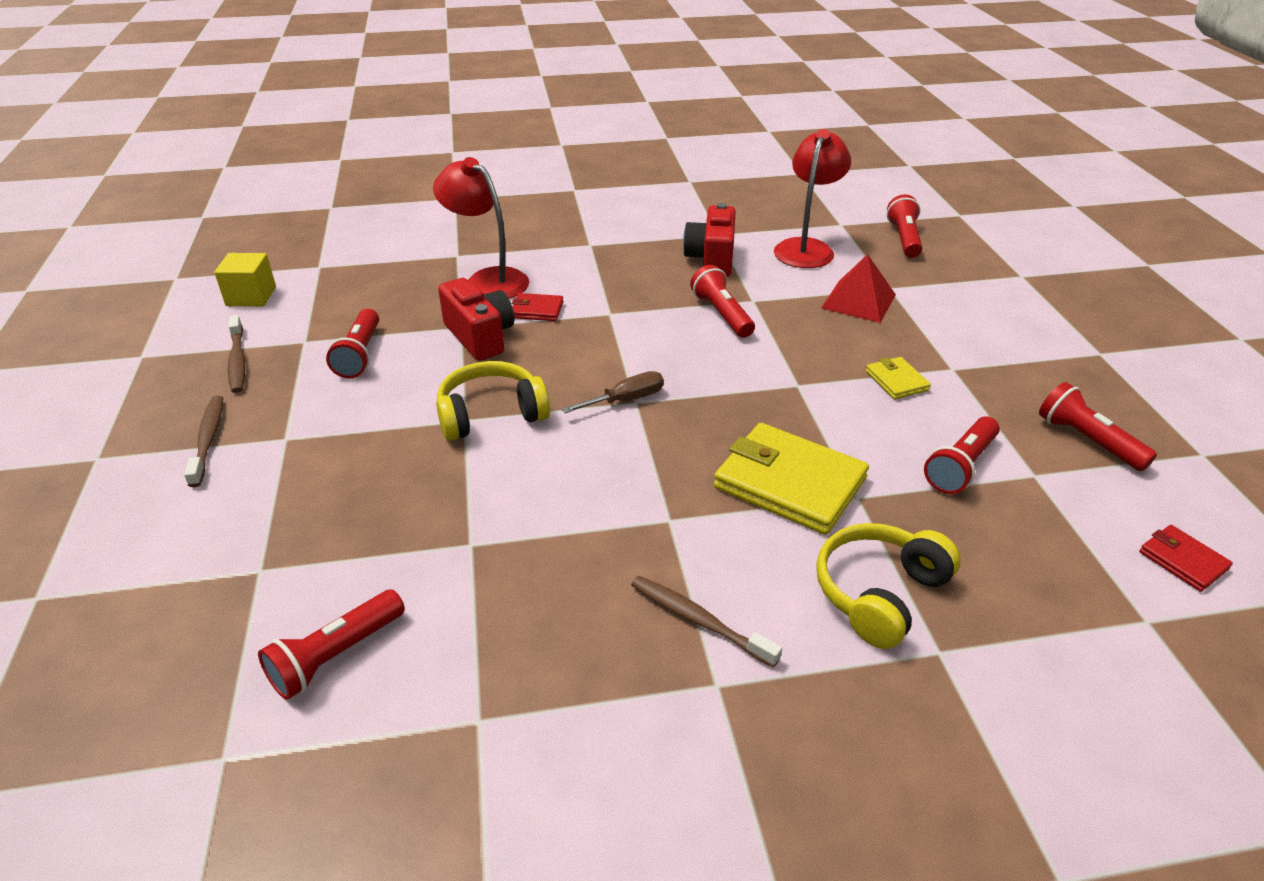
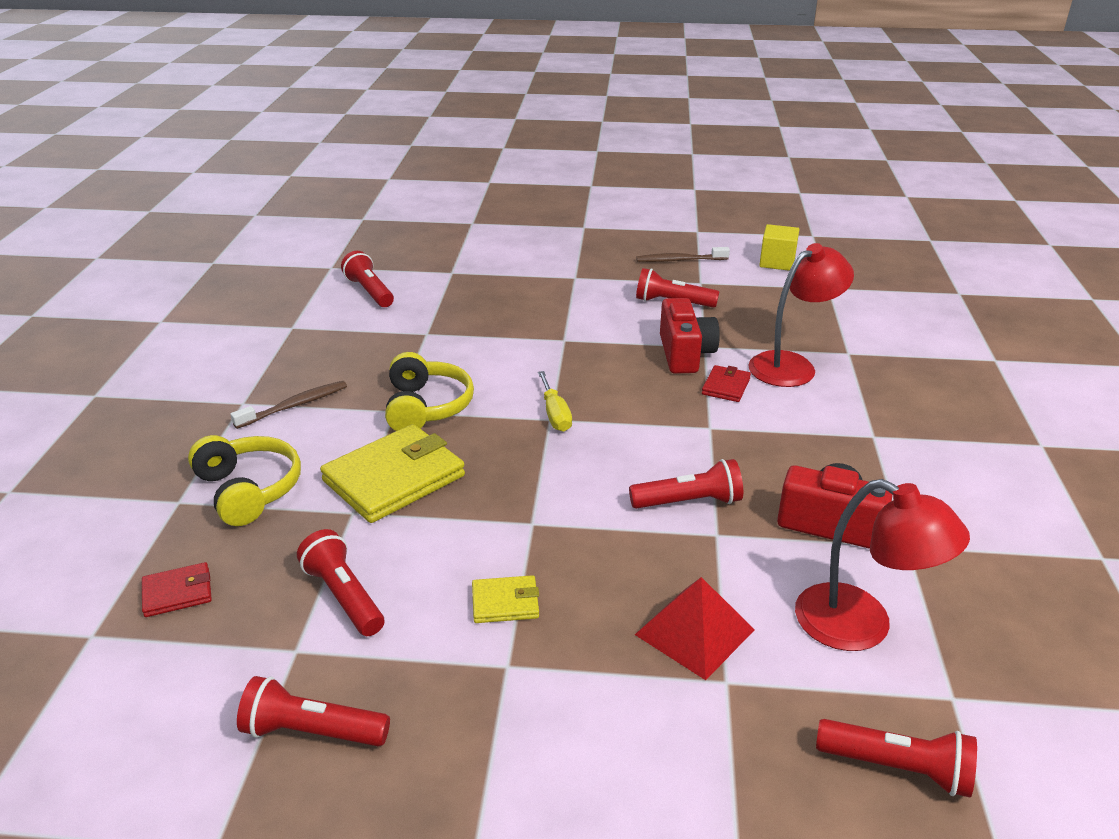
camera: 105 degrees right, 5 degrees down
brown toothbrush [184,396,223,487] -> none
yellow headphones [436,361,550,441] -> yellow headphones moved to [385,352,474,431]
red camera [438,278,514,361] -> red camera turned 75 degrees counterclockwise [660,298,720,374]
brown screwdriver [562,371,664,413] -> yellow screwdriver [538,371,572,432]
red flashlight [1039,382,1157,471] -> red flashlight turned 150 degrees counterclockwise [237,676,390,747]
red wallet [1139,525,1233,592] -> red wallet moved to [142,562,212,617]

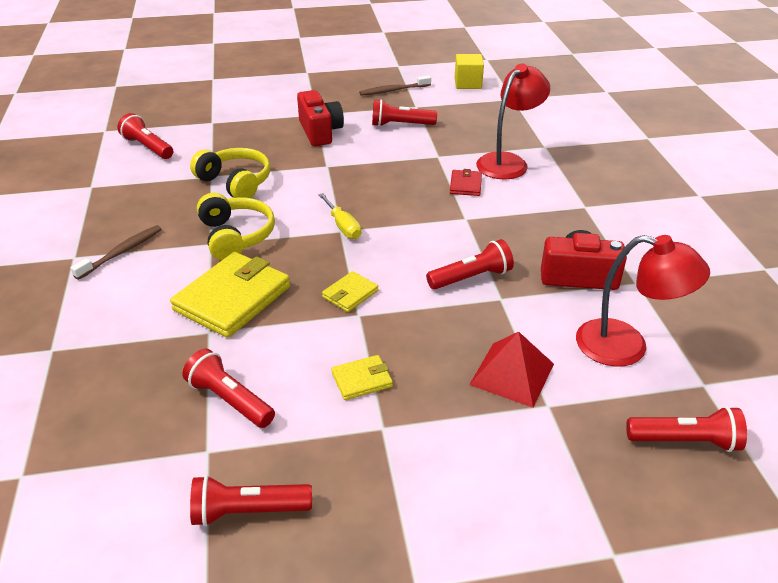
camera: 15 degrees left, 5 degrees up
red wallet [142,562,212,617] -> none
yellow headphones [188,435,301,526] -> yellow headphones moved to [190,148,271,198]
red camera [660,298,720,374] -> red camera moved to [297,90,344,146]
none -> yellow wallet [322,271,378,312]

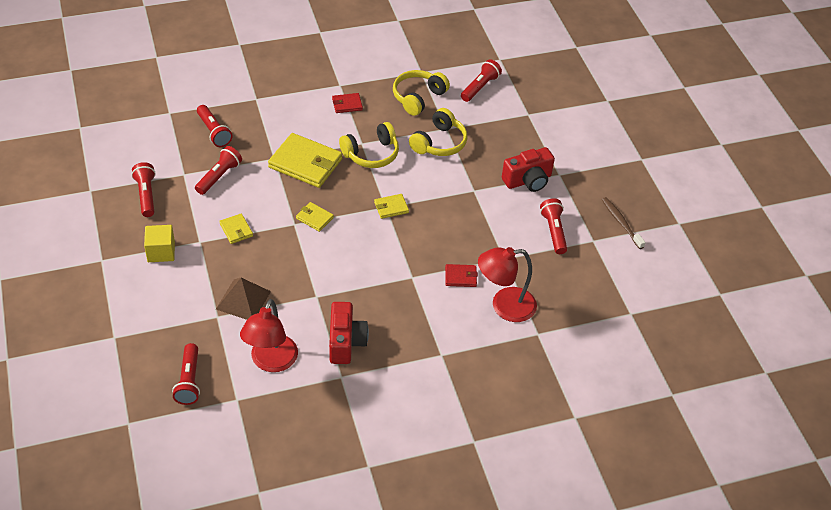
camera: 80 degrees right, 10 degrees up
brown toothbrush [71,225,162,280] -> red wallet [332,93,363,113]
yellow screwdriver [319,193,361,239] -> yellow wallet [374,194,409,219]
red flashlight [426,239,514,290] -> red flashlight moved to [197,105,232,147]
yellow cube [455,54,484,89] -> yellow cube moved to [144,225,175,262]
red pyramid [469,332,554,408] -> brown pyramid [216,278,271,320]
red lamp [476,63,550,179] -> red lamp turned 135 degrees clockwise [478,247,537,322]
none -> yellow headphones [393,70,450,116]

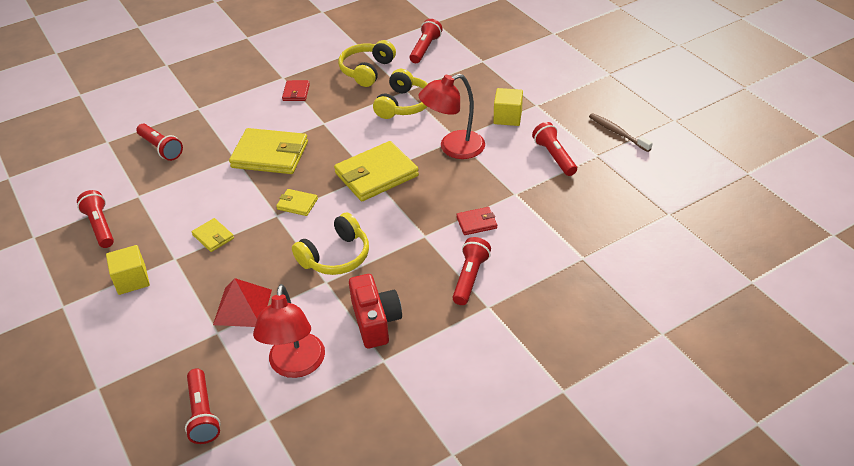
camera: 10 degrees left, 5 degrees down
red flashlight [195,146,242,195] -> red flashlight moved to [453,237,491,305]
brown pyramid [216,278,271,320] -> red pyramid [213,278,272,327]
red wallet [332,93,363,113] -> red wallet turned 60 degrees counterclockwise [282,80,310,101]
yellow headphones [339,122,399,168] -> yellow headphones moved to [292,212,369,275]
yellow wallet [374,194,409,219] -> yellow wallet [334,141,419,201], size x2.07
red lamp [478,247,537,322] -> red lamp moved to [419,74,485,159]
red camera [502,147,555,192] -> yellow cube [494,88,523,126]

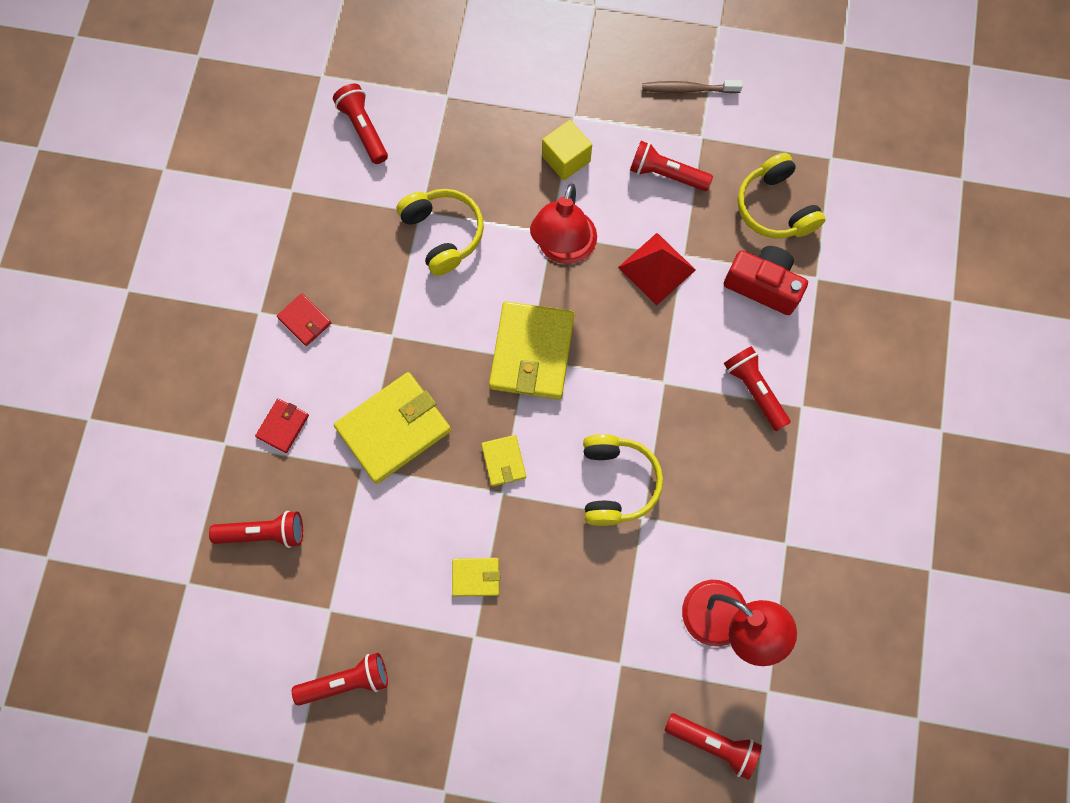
camera: 50 degrees left, 30 degrees up
red flashlight [77,190,114,248] -> red flashlight turned 150 degrees clockwise [292,653,388,706]
yellow cube [106,245,150,295] -> none
red pyramid [213,278,272,327] -> red pyramid moved to [618,233,696,305]
yellow wallet [276,189,318,216] -> yellow wallet turned 75 degrees counterclockwise [481,435,526,486]
yellow headphones [338,40,396,87] -> yellow headphones moved to [737,153,826,239]
red camera [349,274,402,349] -> red camera moved to [724,246,808,315]
red wallet [456,207,497,235] -> red wallet moved to [255,399,309,453]

